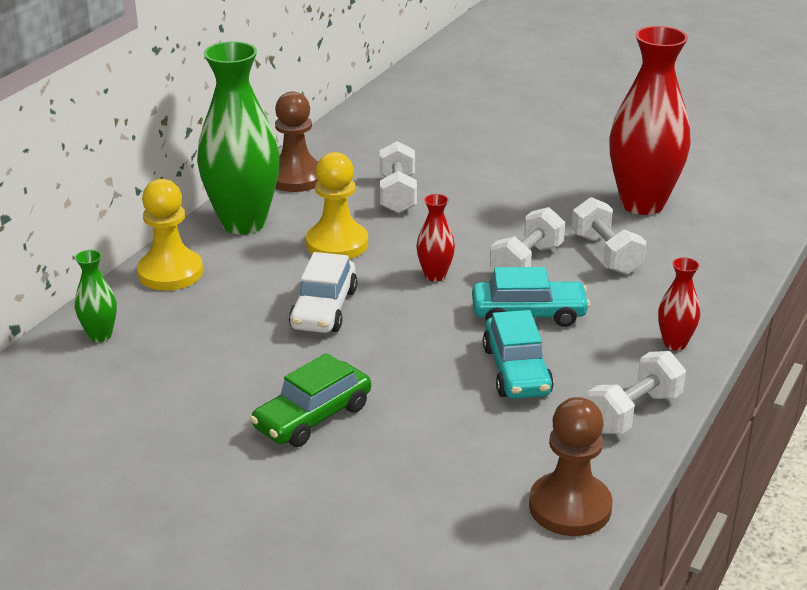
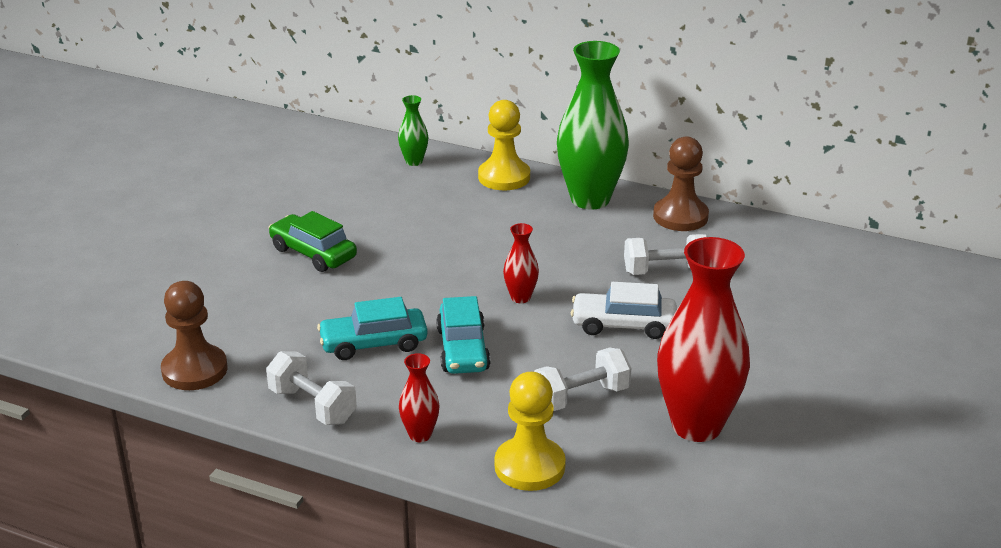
camera: 85 degrees right, 0 degrees up
white car [289,252,358,333] -> white car moved to [571,282,677,339]
yellow pawn [306,152,368,259] -> yellow pawn moved to [495,372,566,491]
white dumbbell [490,207,565,270] -> none

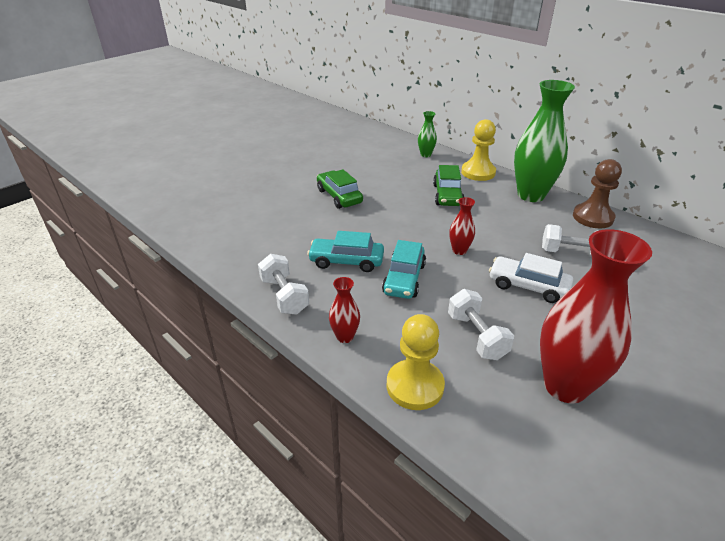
camera: 20 degrees right, 5 degrees up
brown pawn [161,281,227,390] -> none
white dumbbell [534,348,631,411] -> white dumbbell turned 75 degrees clockwise [448,289,514,360]
none -> green car [433,165,464,206]

